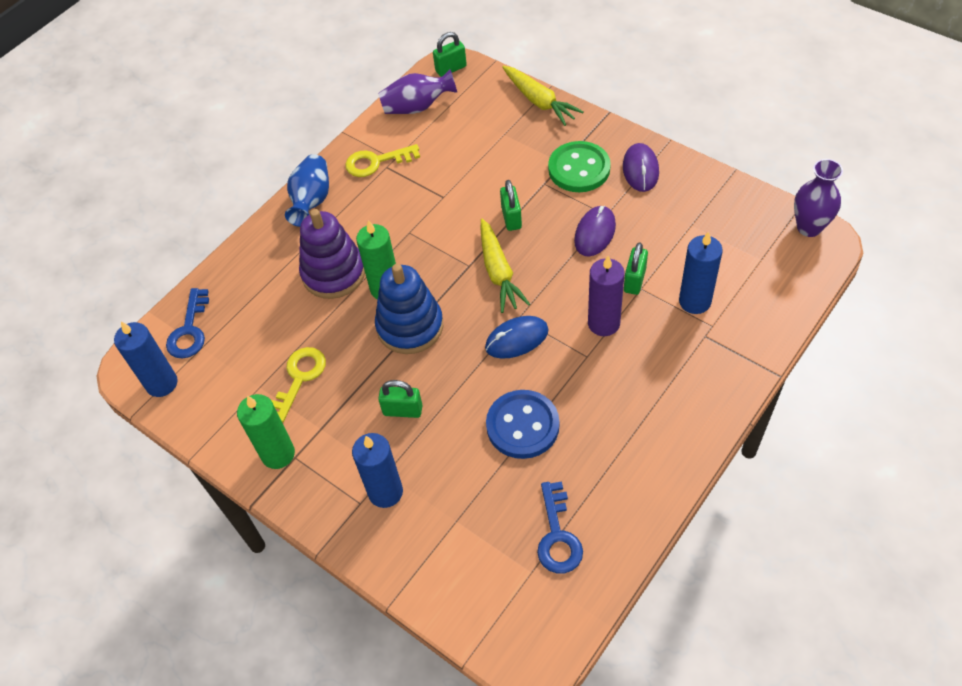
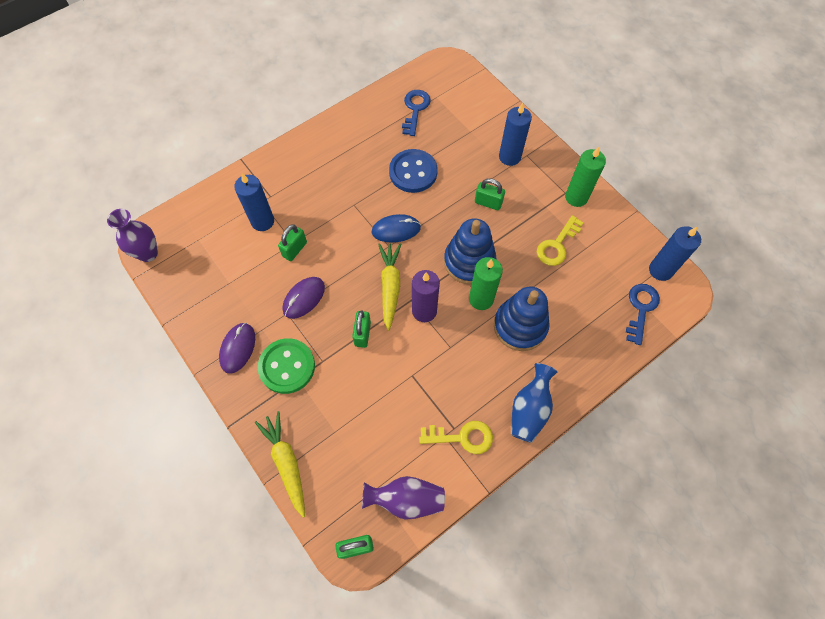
camera: 170 degrees left, 10 degrees up
purple stacking toy [299,209,365,299] -> blue stacking toy [494,286,549,351]
purple candle [588,256,625,336] -> purple candle moved to [412,270,440,322]

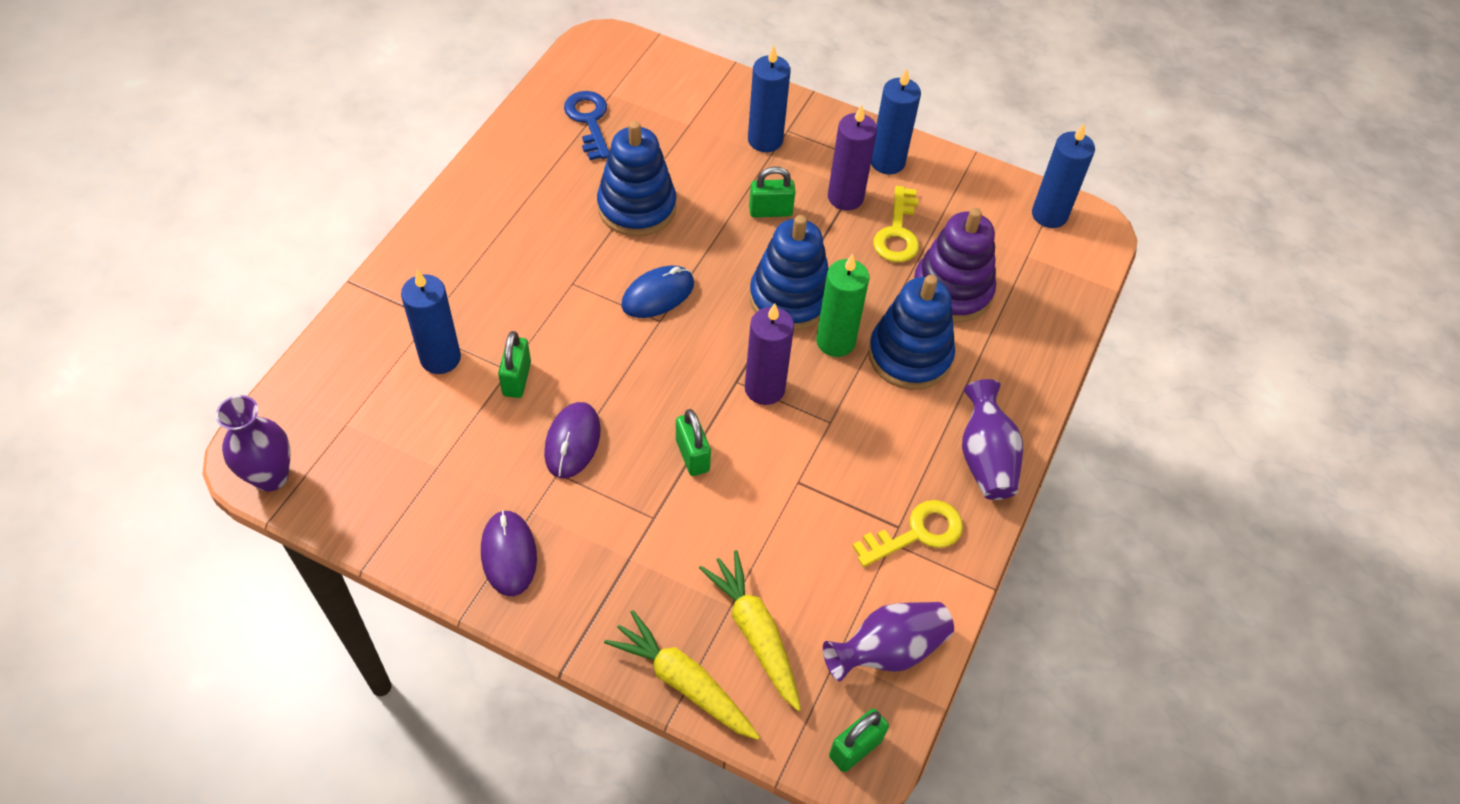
camera: 30 degrees left, 10 degrees down
green button [258,338,315,394] -> none
yellow carrot [378,243,401,331] -> yellow carrot moved to [699,550,801,711]
blue button [389,149,438,193] -> blue stacking toy [597,121,676,237]
blue vase [511,363,558,443] -> purple vase [962,379,1023,500]
green candle [565,147,606,207] -> blue candle [871,69,921,174]
blue key [626,284,660,345] -> none
none -> purple candle [828,105,877,211]
none -> purple stacking toy [913,208,996,323]

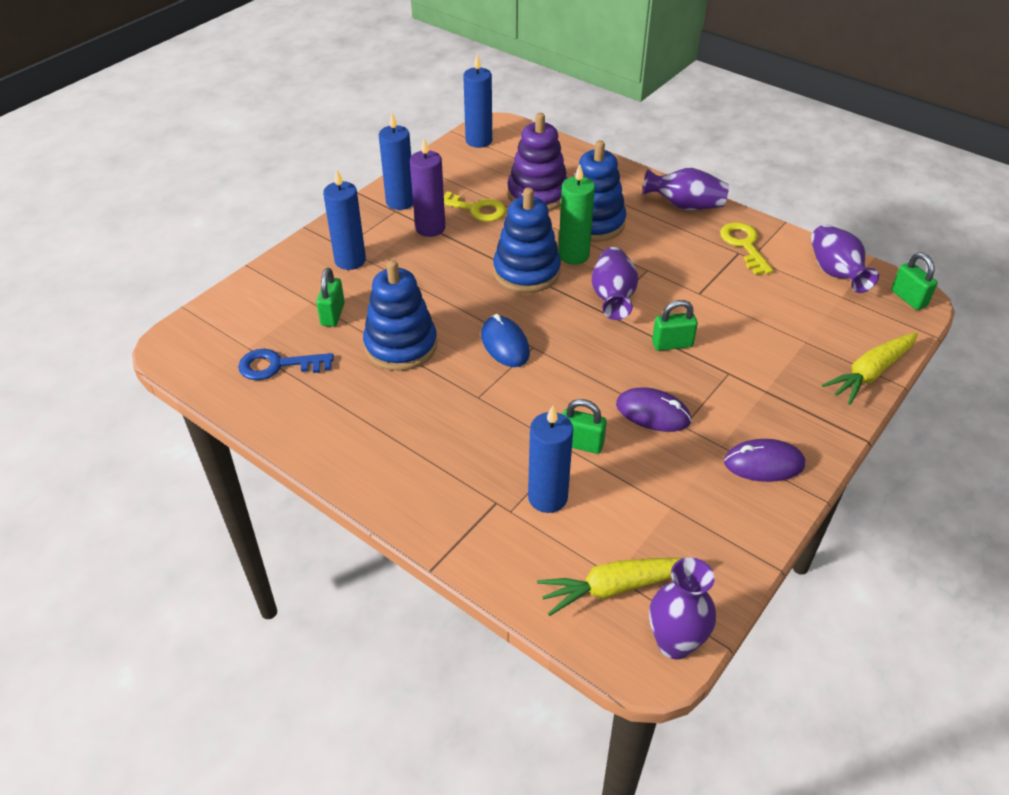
camera: 75 degrees left, 10 degrees down
yellow carrot [699,550,801,711] -> yellow carrot moved to [537,558,682,616]
purple candle [745,303,794,405] -> purple vase [592,247,638,320]
green padlock [749,166,796,218] -> green padlock moved to [316,268,345,327]

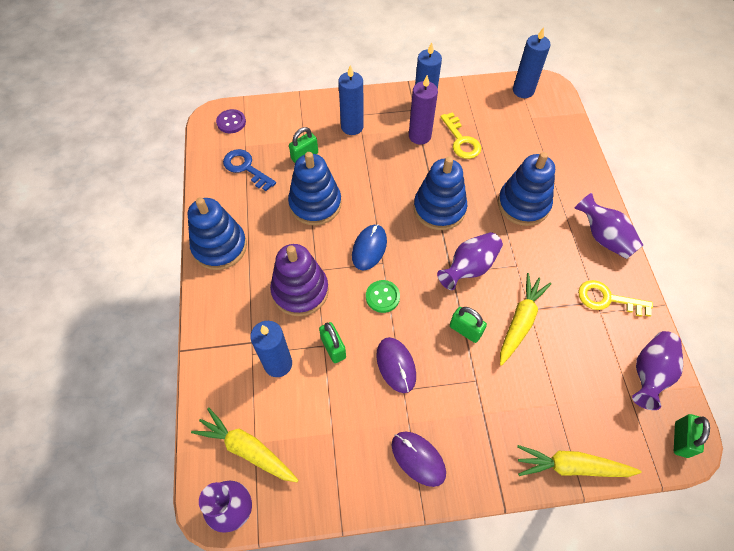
camera: 45 degrees right, 15 degrees up
purple stacking toy [507,113,568,211] -> purple stacking toy moved to [270,244,329,316]
green candle [558,164,595,265] -> none
yellow key [720,222,773,275] -> yellow key turned 105 degrees counterclockwise [578,280,653,317]
none -> blue stacking toy [188,198,247,270]
none -> purple button [216,109,246,133]
none -> green button [366,280,400,313]
none -> yellow carrot [500,273,552,366]

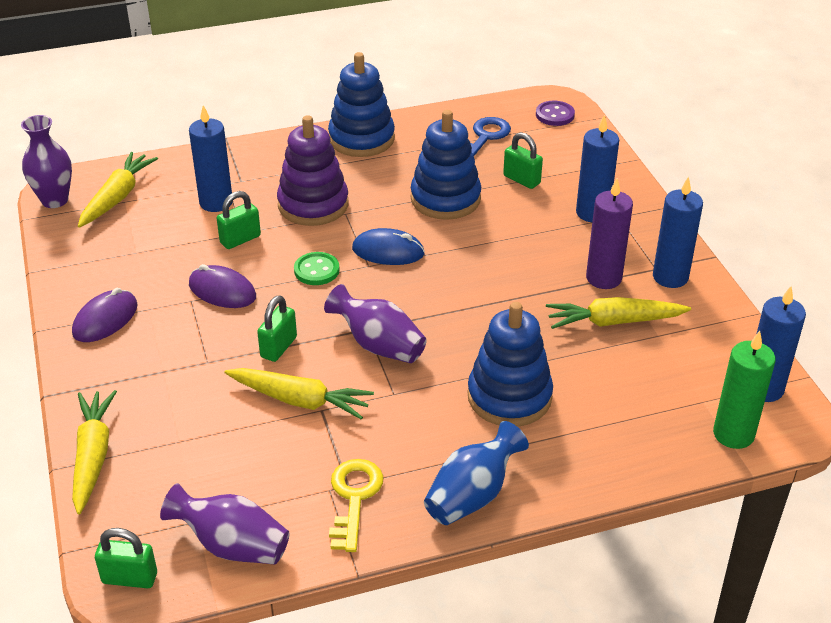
camera: 80 degrees right, 20 degrees down
purple mouse [376,337,416,393] -> purple mouse turned 60 degrees clockwise [189,264,256,308]
blue stacking toy [414,157,467,230] -> none
yellow key [441,112,481,159] -> yellow carrot [546,297,691,329]
purple vase [574,193,643,259] -> blue vase [424,421,529,525]
none -> green candle [713,331,776,449]

